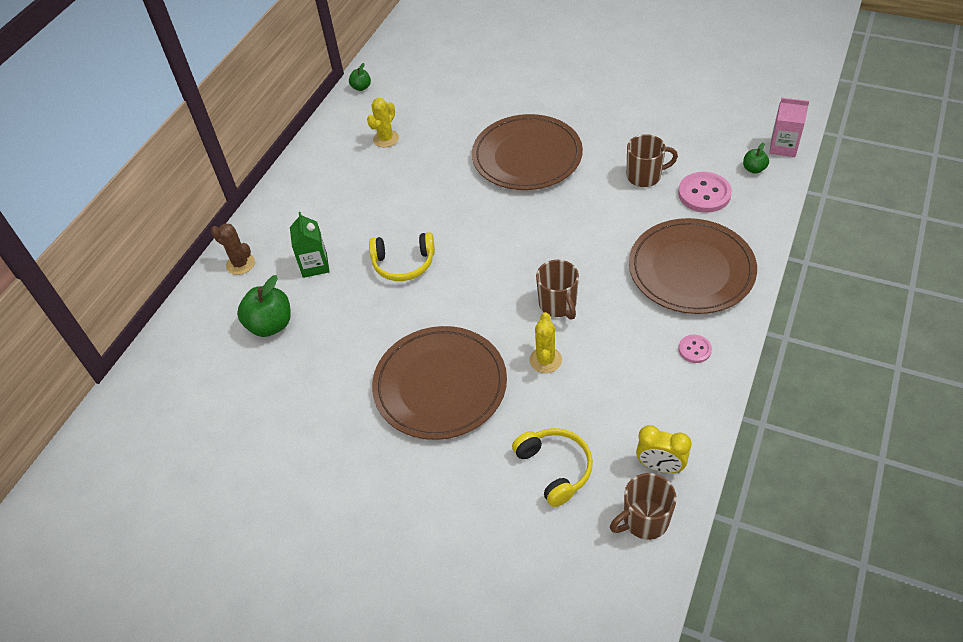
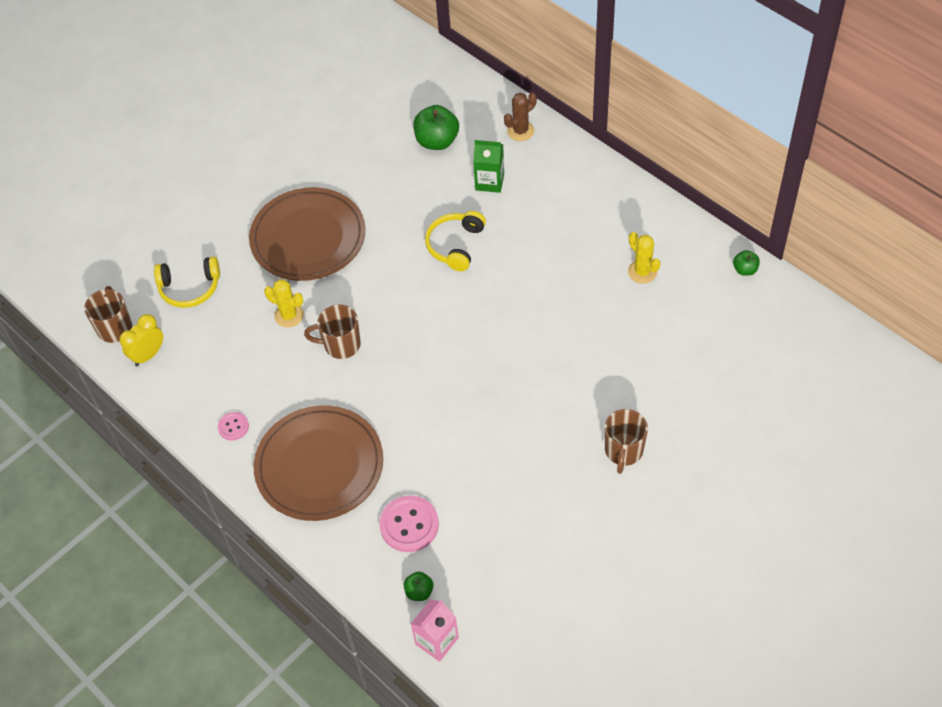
camera: 110 degrees right, 5 degrees up
brown plate [472,114,583,190] -> none
brown mug [627,134,678,187] -> brown mug moved to [604,409,648,474]

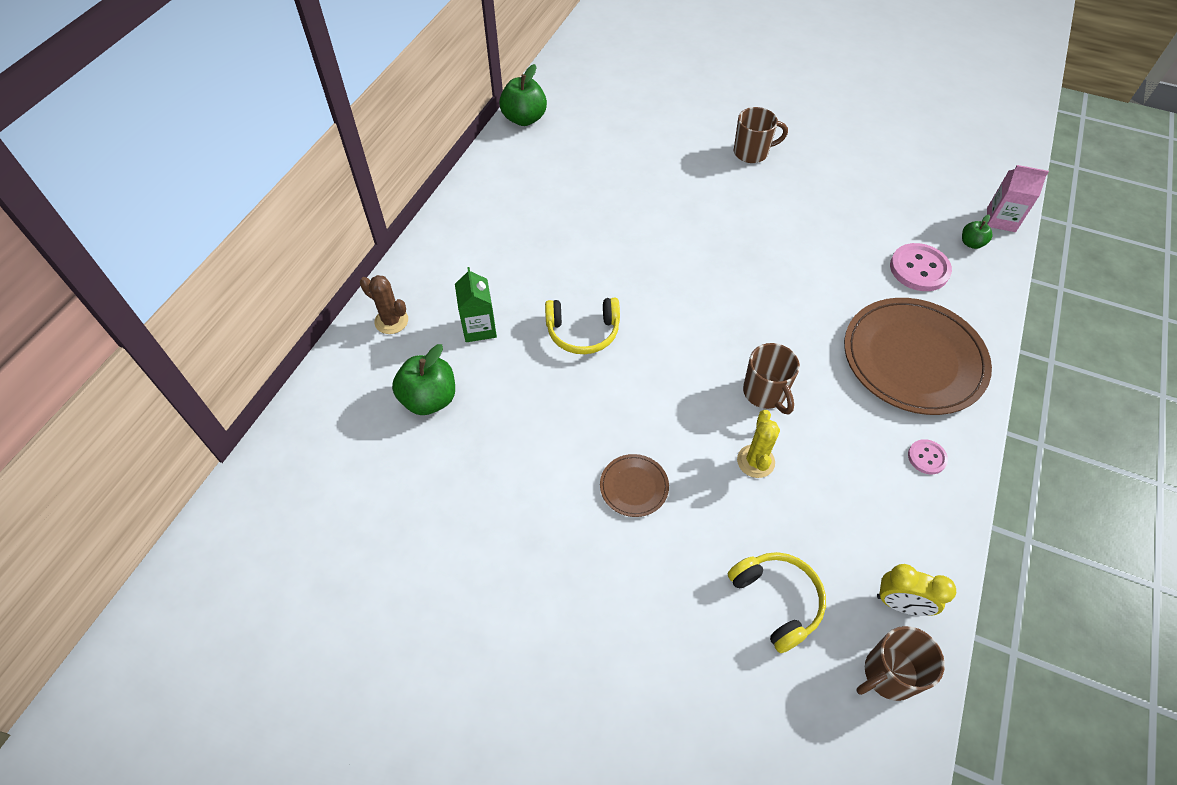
camera: 115 degrees left, 0 degrees up
brown plate [249,187,365,281] -> brown plate [600,454,669,517], size x0.44
yellow cactus [628,232,661,284] -> none
green apple [733,250,760,276] -> green apple [499,64,547,126], size x1.89

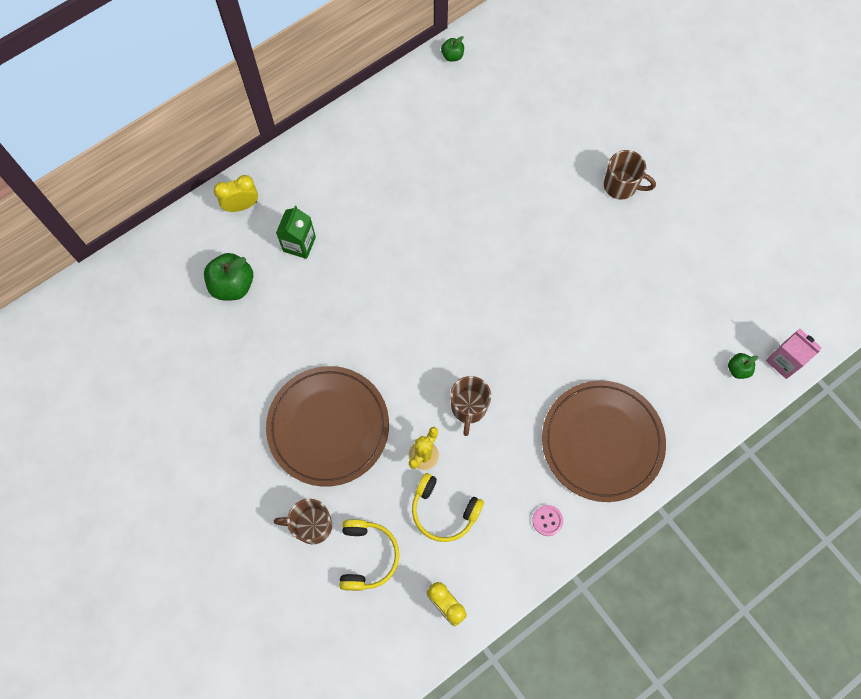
camera: 30 degrees right, 15 degrees up
brown cactus [360,275,408,334] -> yellow clock [214,175,258,212]
green apple [499,64,547,126] -> green apple [441,36,464,62], size x0.53
yellow headphones [545,298,620,354] -> yellow headphones moved to [412,473,484,542]
brown plate [600,454,669,517] -> brown plate [266,366,389,487], size x2.29
brown mug [857,626,945,701] -> brown mug moved to [274,499,332,544]
pink button [890,243,952,291] -> none

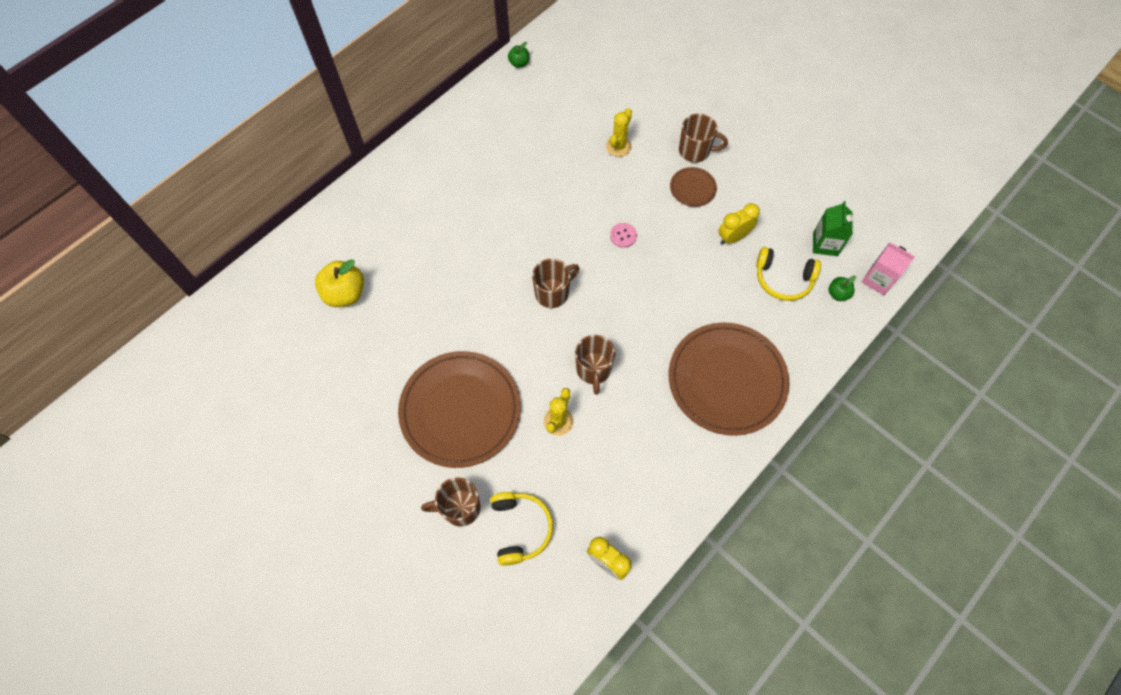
camera: 10 degrees left, 5 degrees down
green apple [204,253,253,300] -> yellow apple [315,259,364,307]
yellow clock [214,175,258,212] -> yellow clock moved to [718,203,760,245]
green carton [276,206,316,259] -> green carton moved to [813,201,853,256]
yellow headphones [412,473,484,542] -> yellow headphones moved to [756,247,821,301]
pink button [532,505,563,536] -> pink button moved to [610,223,637,248]
none -> brown mug [532,259,580,308]
none -> yellow cactus [606,108,632,157]
none -> brown plate [670,167,717,207]

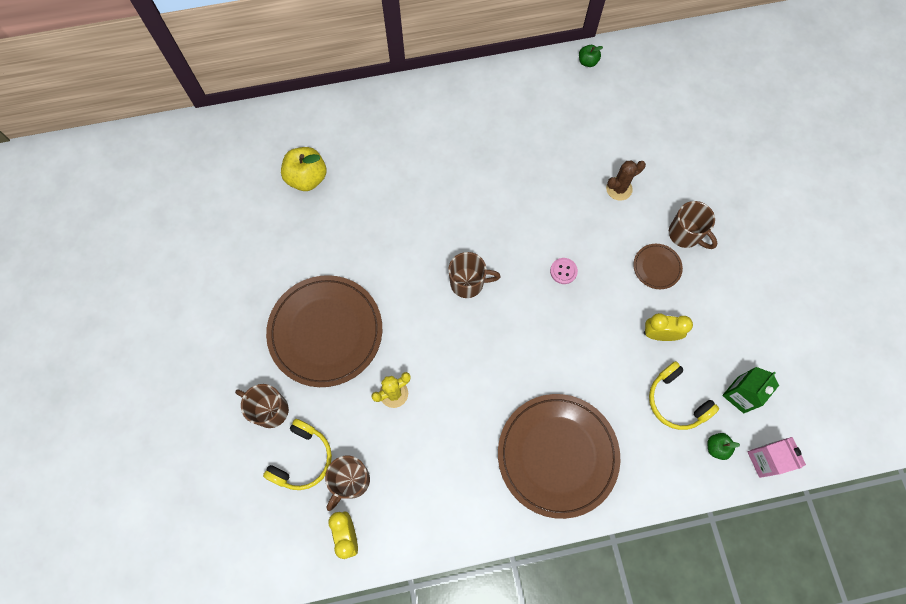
camera: 35 degrees right, 5 degrees up
brown mug [575,335,616,395] -> brown mug moved to [325,456,370,511]
yellow cactus [606,108,632,157] -> brown cactus [606,160,646,201]

